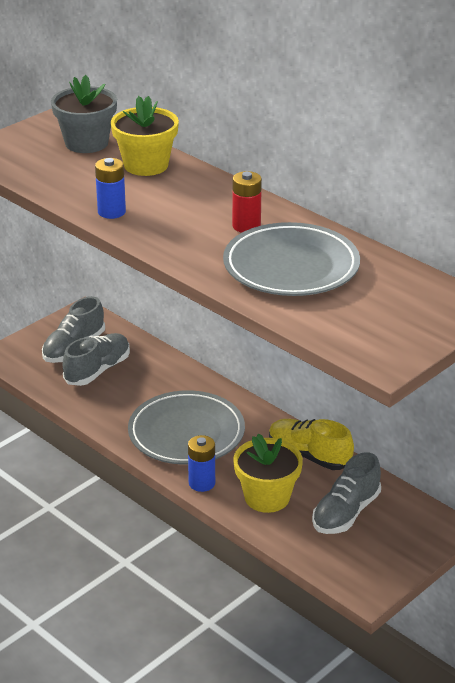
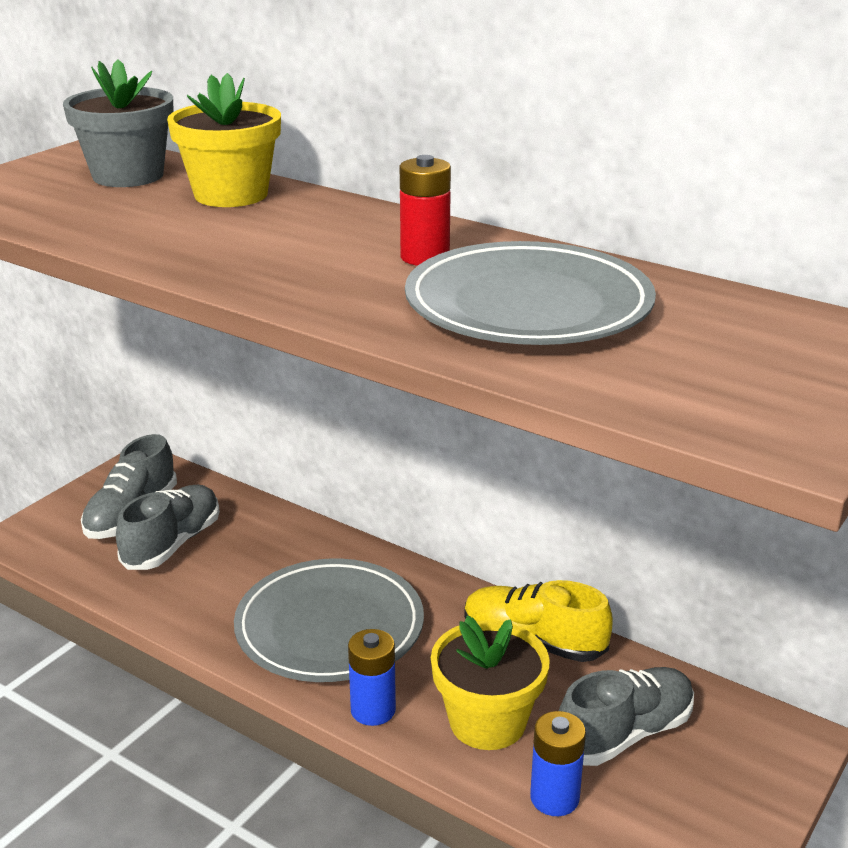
camera: 10 degrees left, 5 degrees down
blue battery [95,158,126,219] -> blue battery moved to [530,711,586,816]
grey shoe [312,452,381,534] -> grey shoe turned 150 degrees counterclockwise [559,667,694,766]

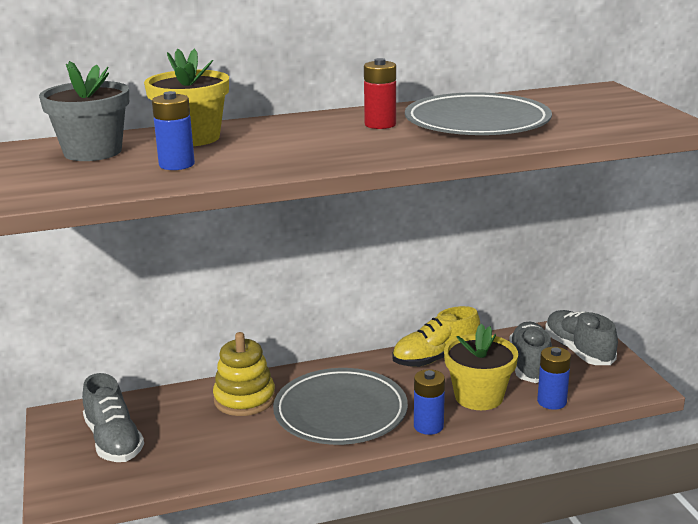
camera: 50 degrees left, 5 degrees down
grey shoe [116,485,220,570] -> grey shoe moved to [545,310,618,365]
none -> blue battery [152,91,195,170]
none -> yellow stacking toy [213,332,276,416]

